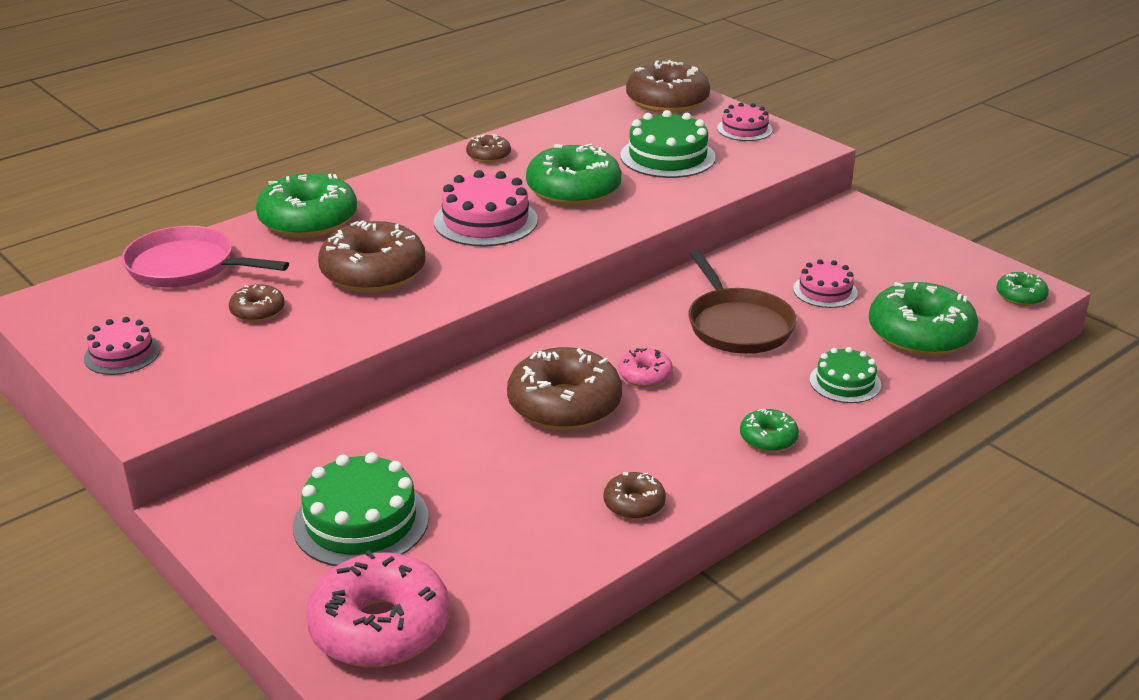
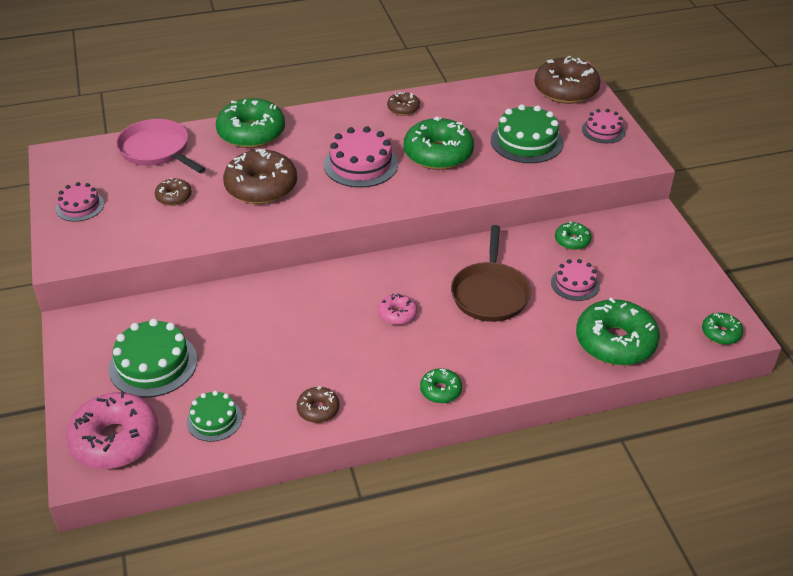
camera: 25 degrees right, 10 degrees up
brown donut [507,347,622,430] -> none
green cake [810,347,881,403] -> green cake moved to [186,391,242,442]
none -> green donut [555,222,592,250]

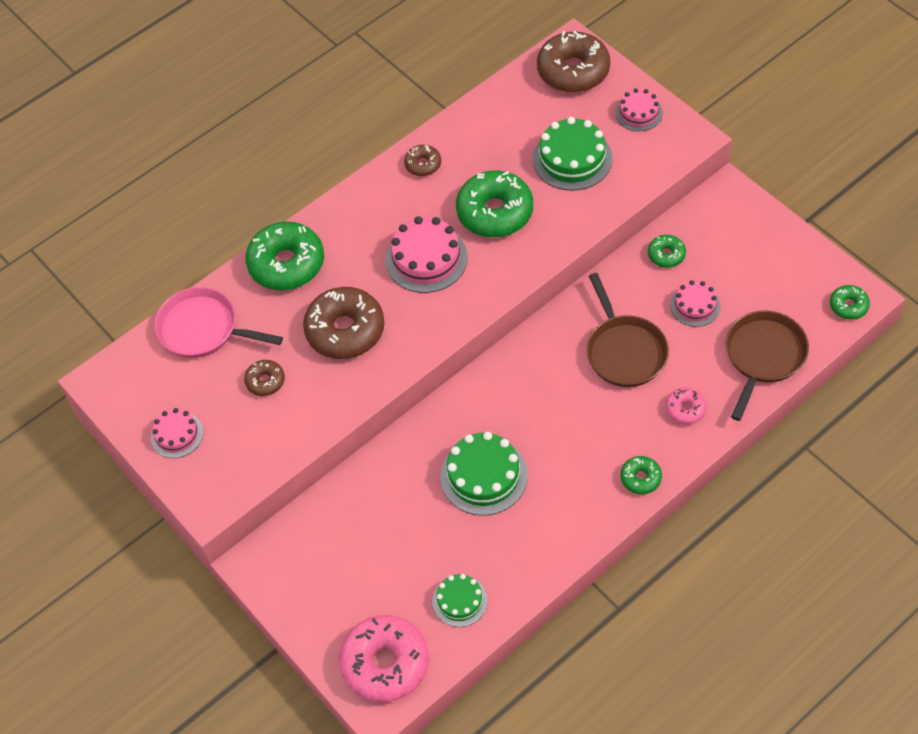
camera: 20 degrees left, 15 degrees up
green cake [109,319,197,398] -> green cake moved to [440,432,528,516]
brown donut [297,386,339,423] -> none
pink donut [378,294,417,325] -> pink donut moved to [666,388,706,424]
green donut [576,298,660,366] -> brown pan [726,311,809,421]

